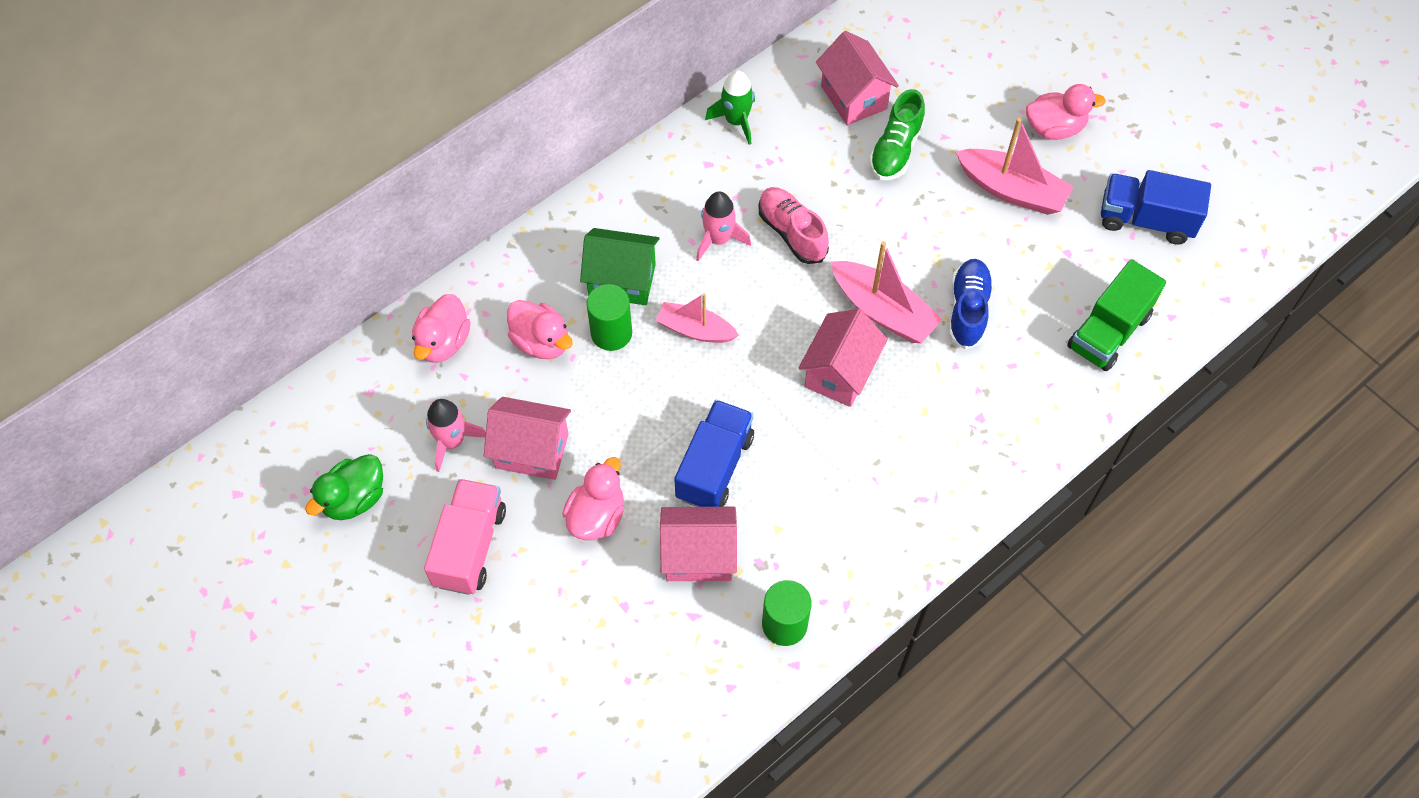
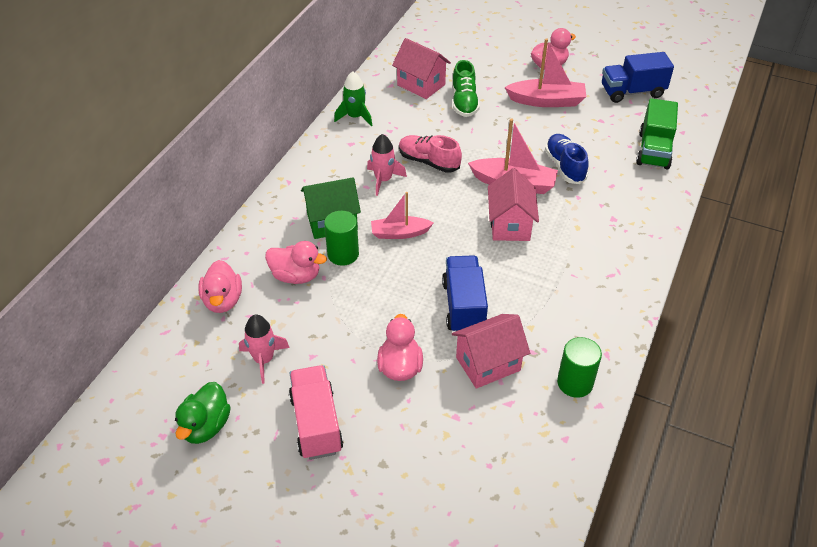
camera: 25 degrees left, 15 degrees down
pink house [484,397,571,480] -> none

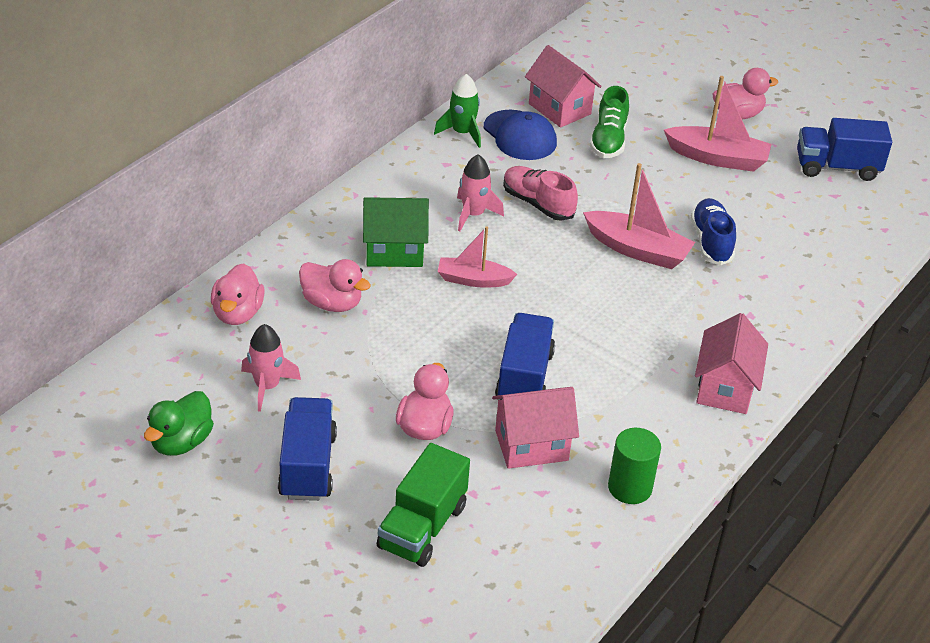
camera: 10 degrees right, 5 degrees down
pink truck [289,365,344,460] -> blue truck [278,397,337,501]
green cylinder [324,211,359,266] -> none
pink house [488,168,539,241] -> pink house moved to [695,313,768,414]
green truck [636,98,678,170] -> green truck moved to [377,443,470,567]
none -> blue cap [484,110,557,160]

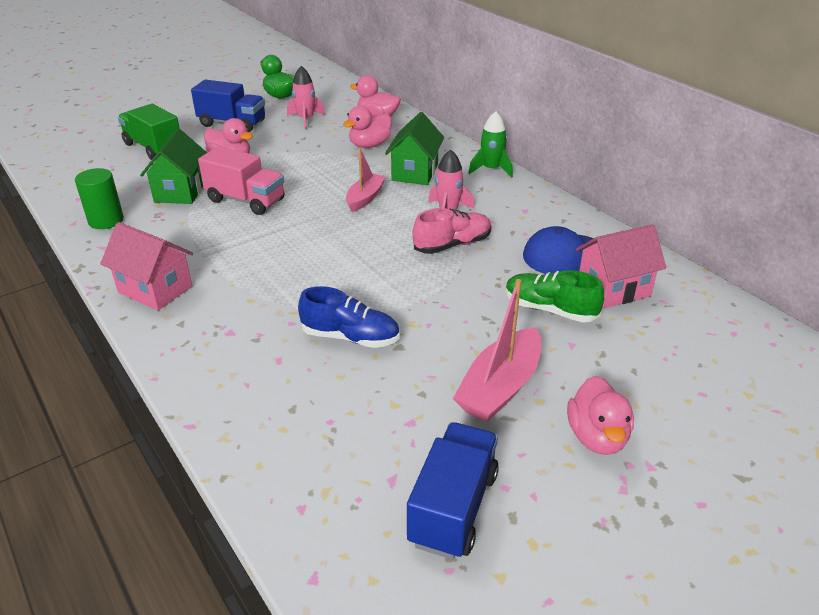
camera: 110 degrees right, 5 degrees down
green rocket [434,74,481,148] -> green rocket moved to [468,111,513,178]
pink house [492,387,579,469] -> green house [140,128,207,204]
blue truck [495,313,555,400] -> pink truck [198,146,284,215]
pink boat [583,163,695,269] -> none

